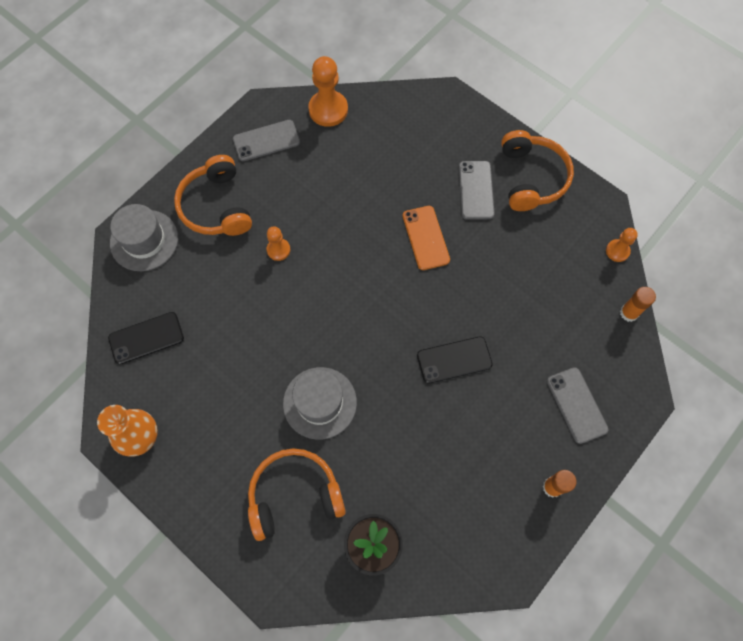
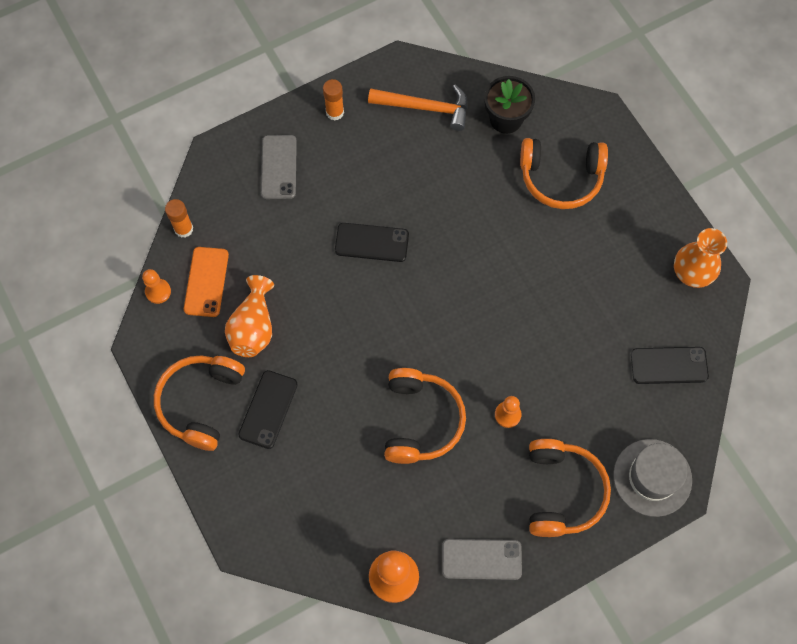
camera: 160 degrees left, 0 degrees up
grey hat [283,367,357,440] -> none
orange phone [403,206,450,270] -> orange phone moved to [184,247,229,317]
grey phone [459,161,495,220] -> black phone [238,370,298,449]
none -> orange vase [225,275,274,357]
none -> orange hammer [368,85,468,131]
none -> orange headphones [384,368,466,464]

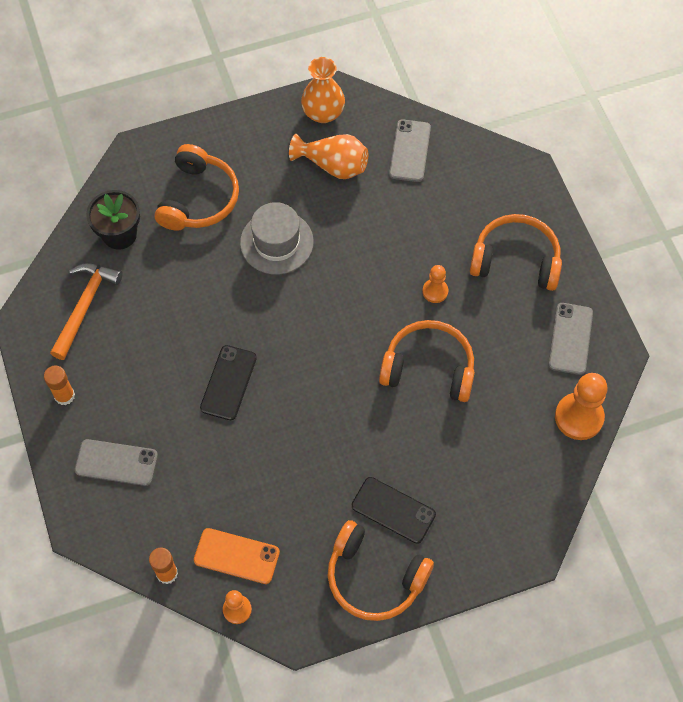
camera: 80 degrees left, 5 degrees down
orange vase [225,275,274,357] -> orange vase moved to [289,134,368,179]
grey hat [613,439,692,517] -> grey hat moved to [240,202,314,275]
black phone [631,347,709,384] -> grey phone [389,119,431,182]

